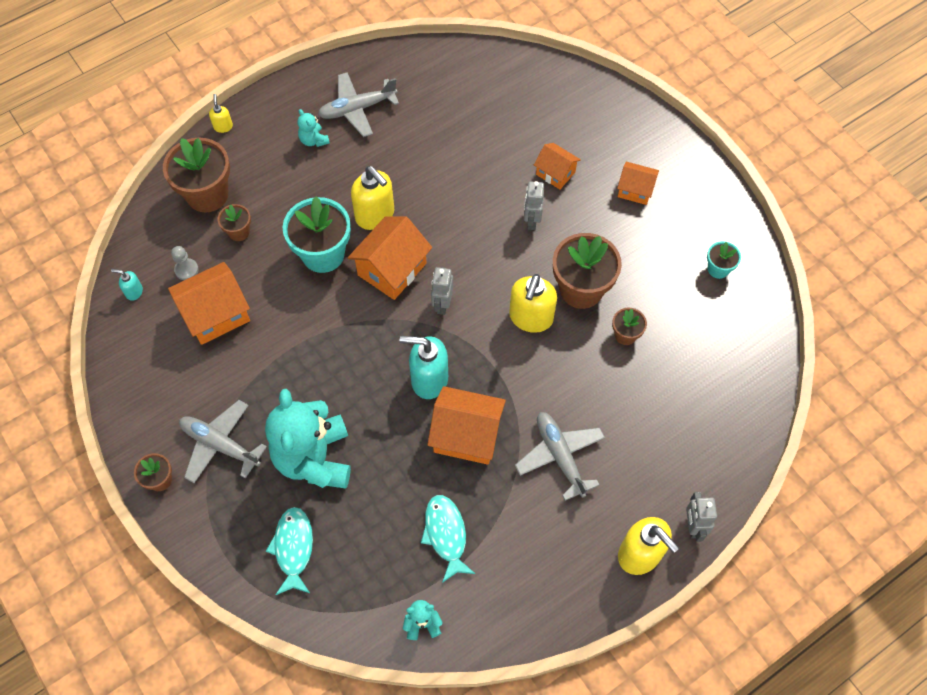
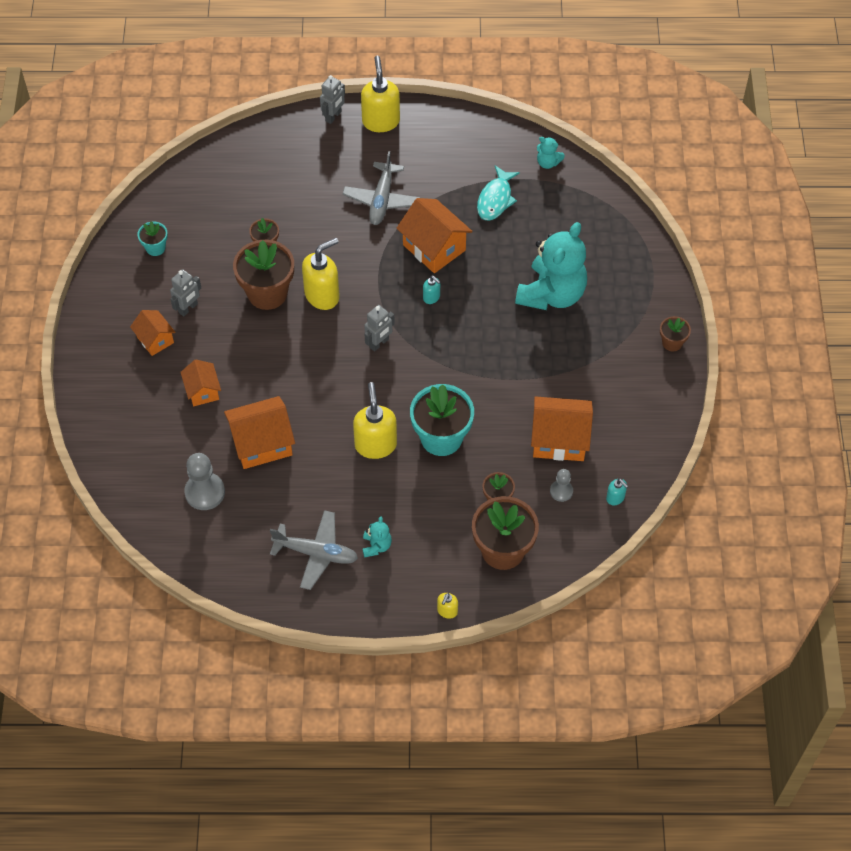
camera: 145 degrees left, 5 degrees down
grey plane [179,400,267,483] -> none
turquoise fish [266,507,313,595] -> none
orange house [348,217,432,300] -> orange house moved to [224,396,295,469]
turquoise soap dispenser [400,336,448,399] -> turquoise soap dispenser [423,276,440,304], size x0.48
grey robot [524,181,544,230] -> grey robot moved to [170,269,201,317]
none -> grey pawn [184,453,225,510]

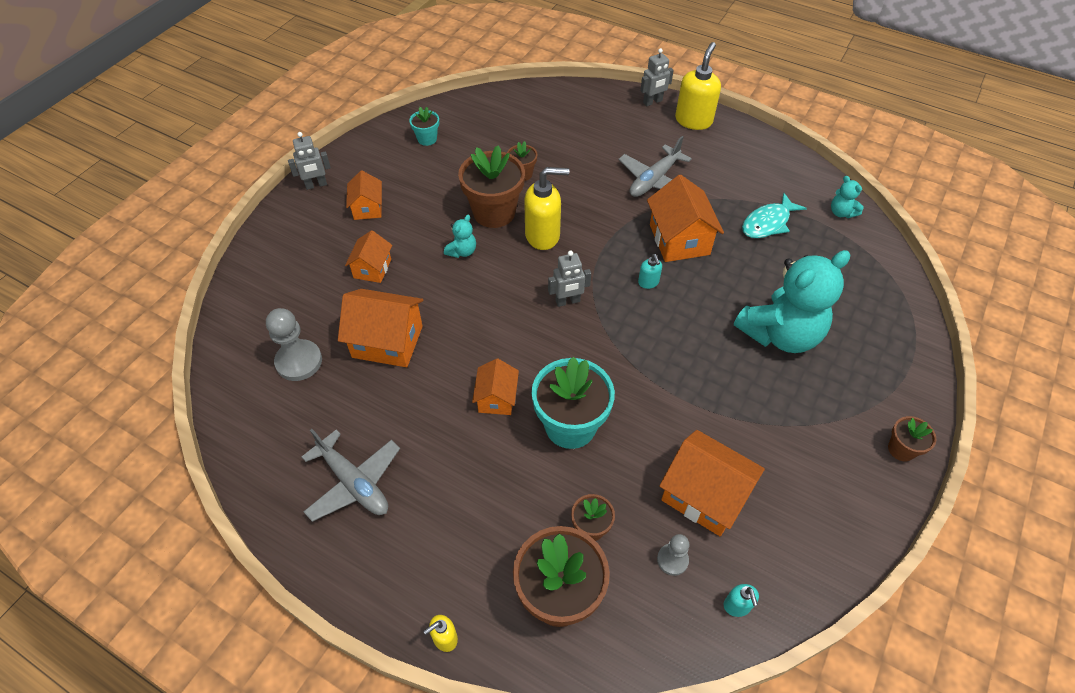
camera: 30 degrees right, 5 degrees down
grey robot [170,269,201,317] -> grey robot moved to [288,132,331,190]
yellow soap dispenser [353,382,397,459] -> orange house [472,359,519,415]
turquoise teddy bear [363,516,392,558] -> turquoise teddy bear moved to [444,215,476,258]

